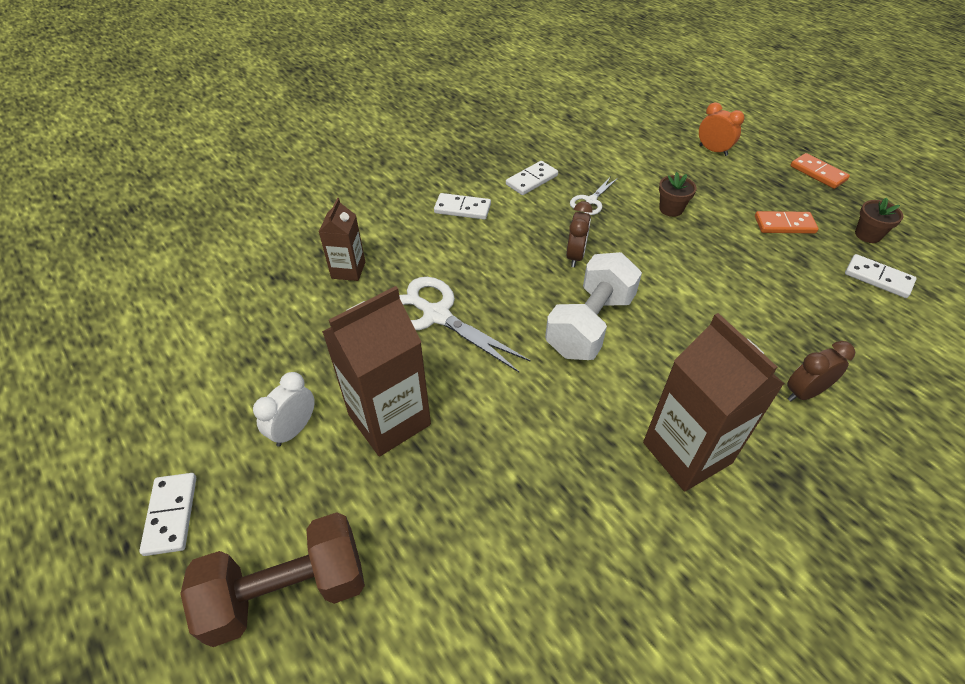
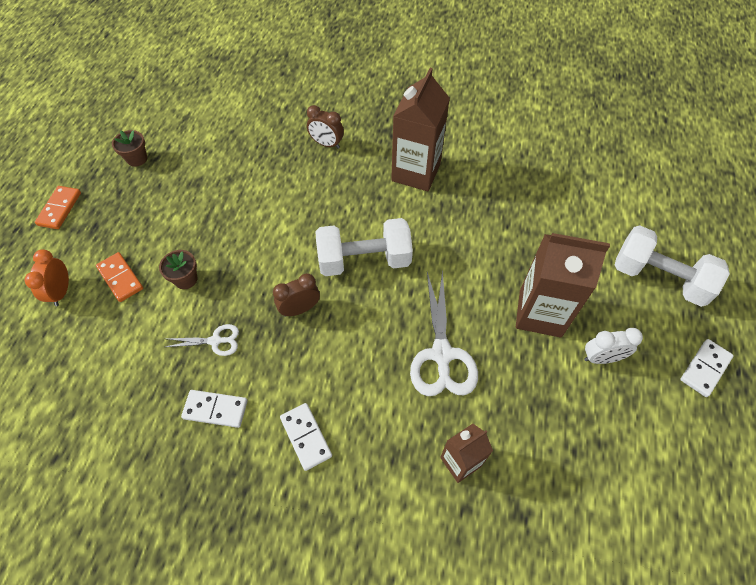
camera: 130 degrees left, 10 degrees up
brown dumbbell [180,512,365,647] -> white dumbbell [615,226,730,307]
orange domino [755,211,818,234] -> orange domino moved to [96,252,143,302]
white domino [845,254,917,298] -> none

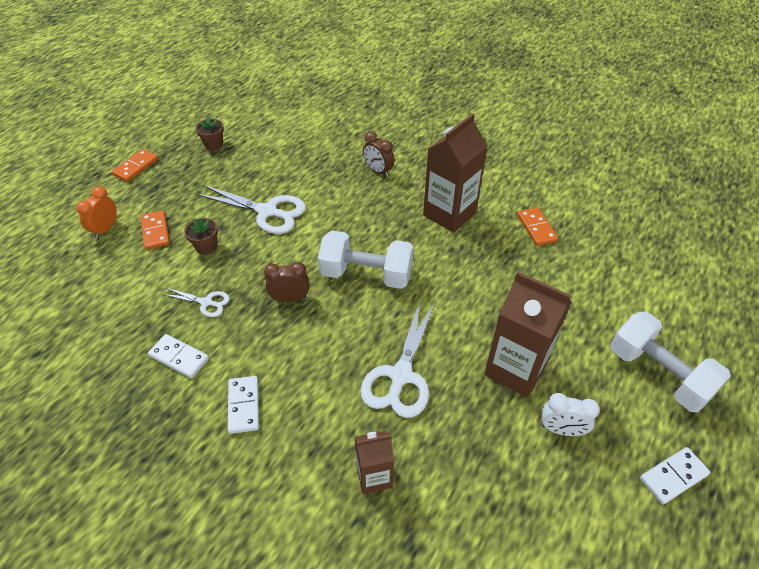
camera: 20 degrees right, 10 degrees down
none -> white scissors [196,185,306,234]
none -> orange domino [517,207,558,246]

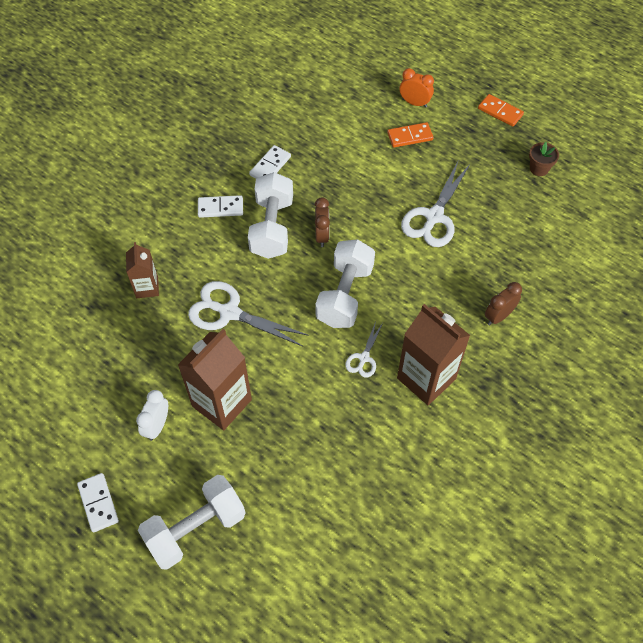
camera: 95 degrees right, 10 degrees up
white scissors [162,288,230,317] -> white scissors moved to [345,321,383,378]
brown flower pot [184,218,218,255] -> none
orange domino [517,207,558,246] -> none
none -> white dumbbell [248,172,293,259]

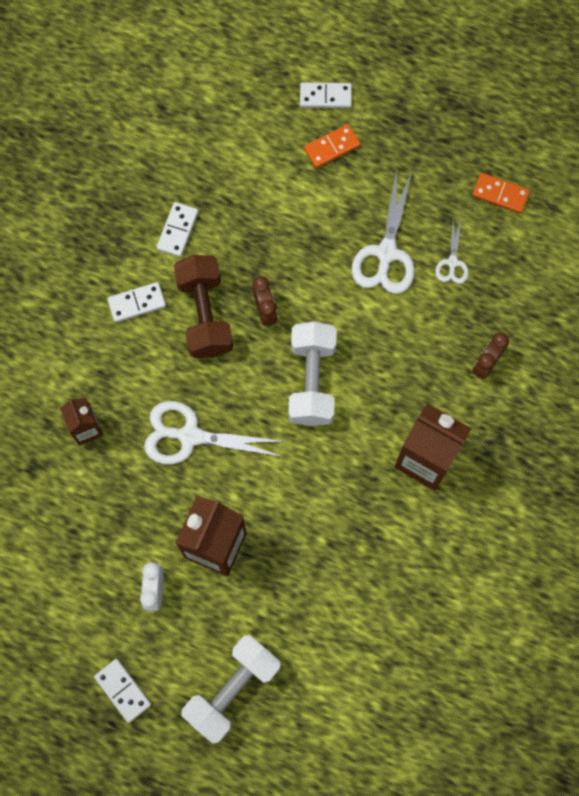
camera: 15 degrees left, 15 degrees up
white dumbbell [248,172,293,259] -> brown dumbbell [173,255,233,358]
white scissors [345,321,383,378] -> white scissors moved to [435,220,469,284]
orange clock [400,68,434,108] -> white domino [300,82,352,108]
orange domino [478,94,524,127] -> orange domino moved to [472,173,530,214]
brown flower pot [529,142,559,176] -> none

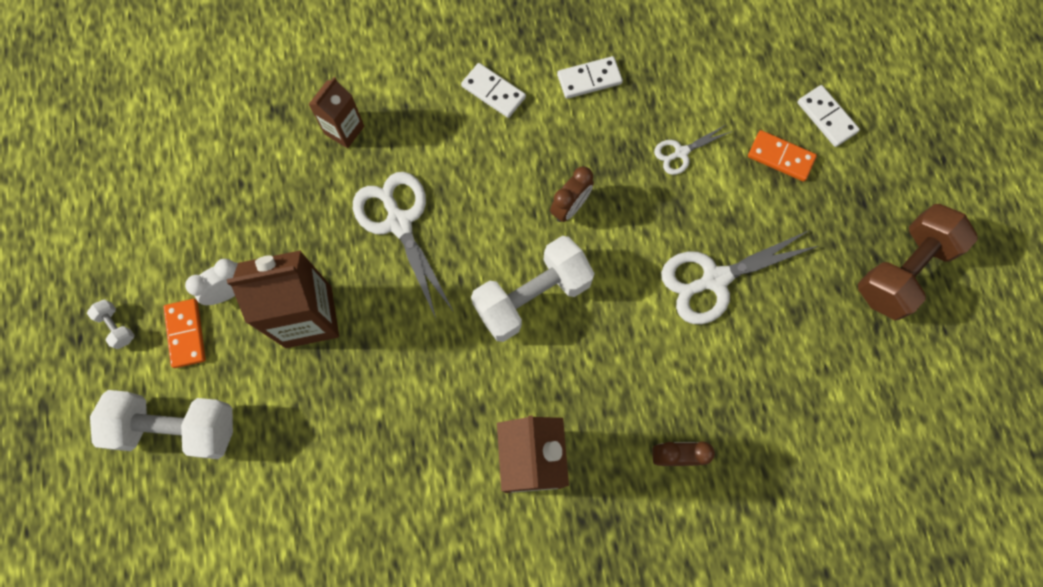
camera: 55 degrees right, 0 degrees up
white domino [94,659,151,723] -> white dumbbell [87,300,135,349]
brown dumbbell [173,255,233,358] -> brown dumbbell moved to [858,204,978,320]
white scissors [435,220,469,284] -> white scissors moved to [654,124,732,175]
orange domino [472,173,530,214] -> orange domino moved to [164,299,206,368]

